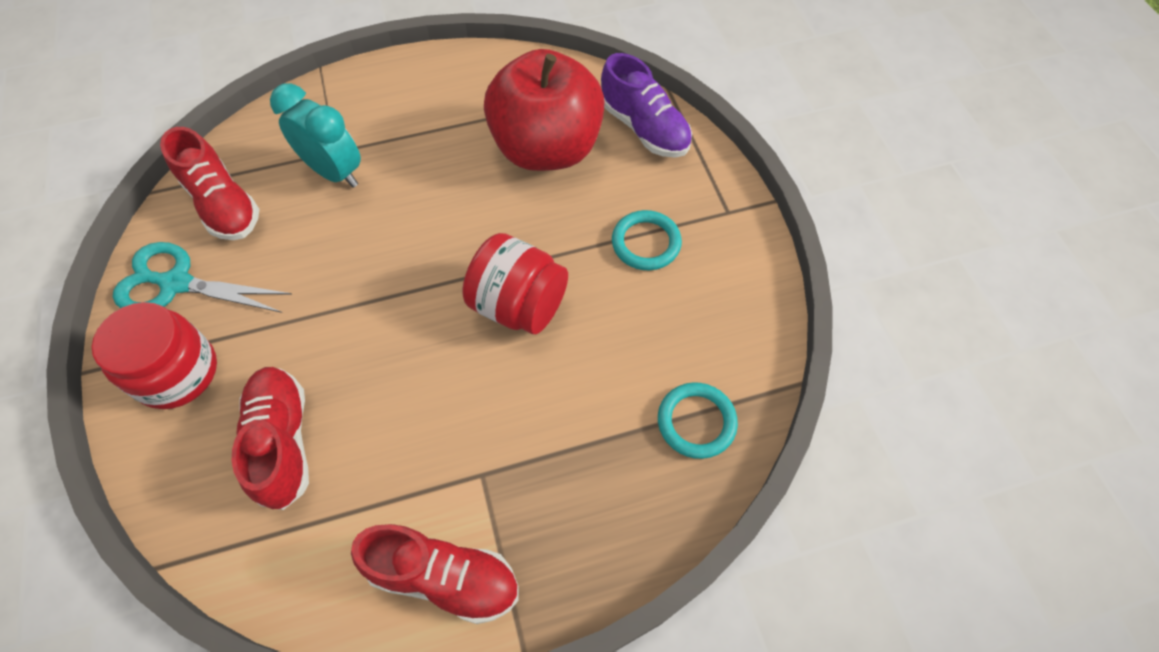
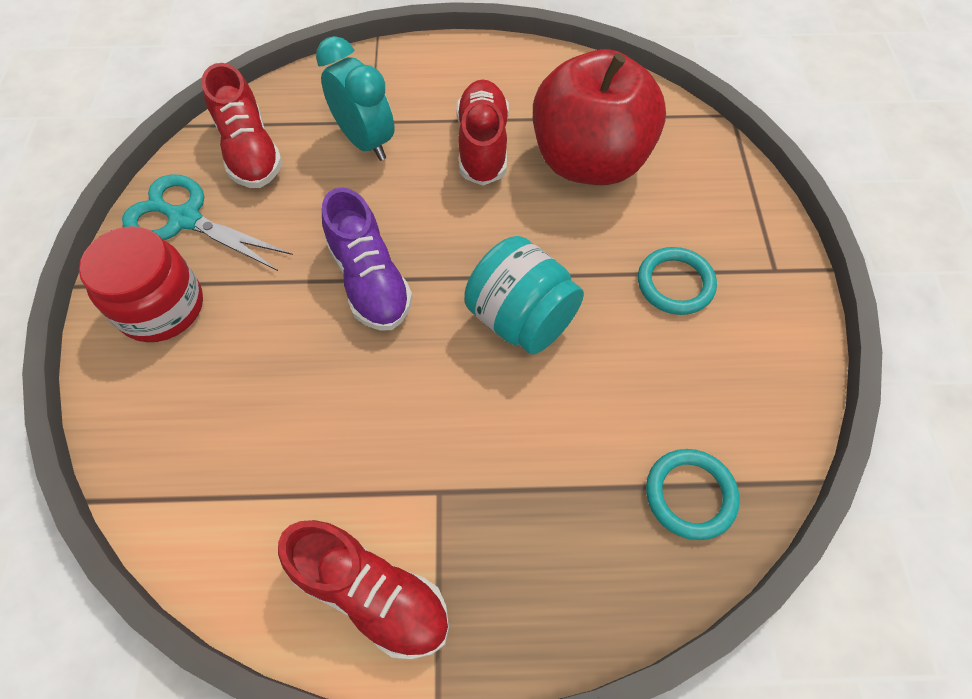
camera: 15 degrees right, 0 degrees up
red shoe [232,367,309,510] -> red shoe moved to [456,79,509,186]
red jar [462,233,568,334] -> turquoise jar [464,236,584,354]
purple shoe [601,53,692,158] -> purple shoe moved to [322,187,413,330]

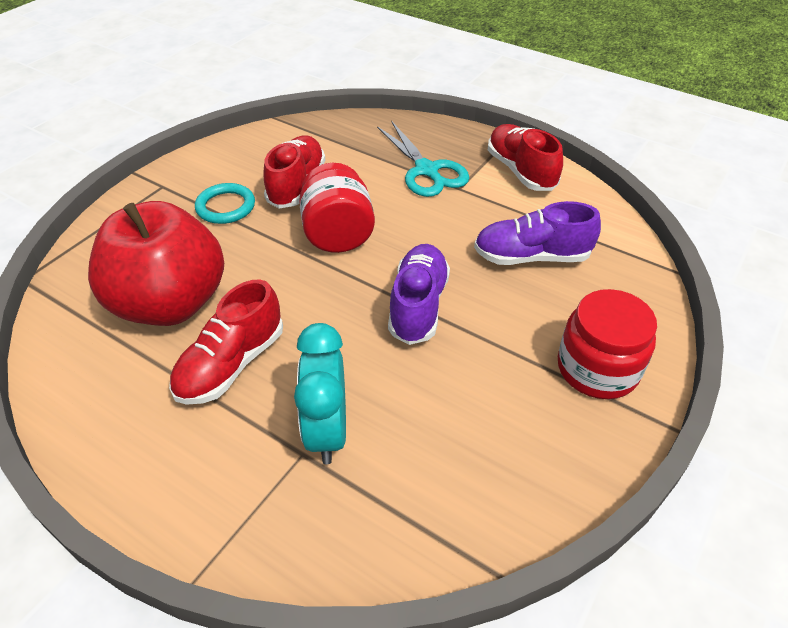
camera: 145 degrees left, 15 degrees down
turquoise scissors [122,174,293,271] -> turquoise scissors moved to [377,121,469,197]
red shoe [201,63,283,188] -> red shoe moved to [264,135,325,209]
turquoise jar [464,236,584,354] -> red jar [299,163,375,253]
turquoise ring [646,449,740,540] -> none
none -> purple shoe [474,201,601,265]

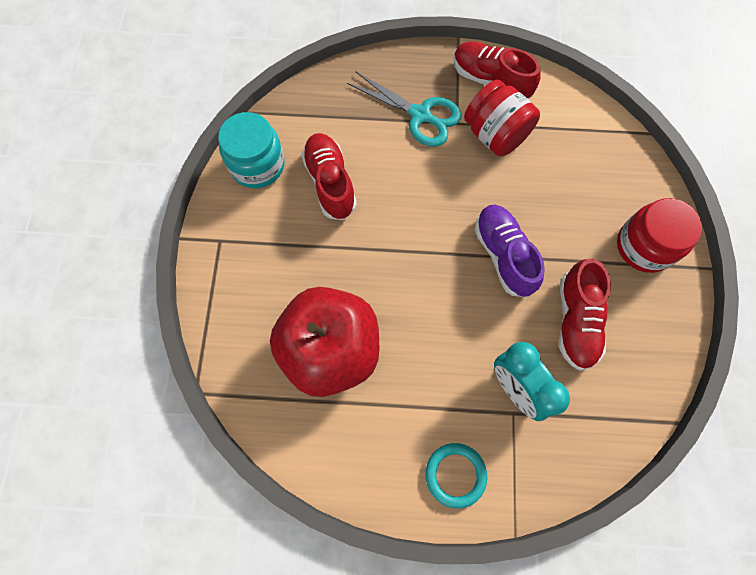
camera: 30 degrees left, 25 degrees up
red shoe [169,279,283,405] -> red shoe moved to [559,258,611,371]
turquoise ring [195,183,255,224] -> turquoise ring moved to [425,443,487,509]
red jar [299,163,375,253] -> red jar moved to [464,80,540,156]
purple shoe [474,201,601,265] -> none
none -> turquoise jar [218,112,285,188]

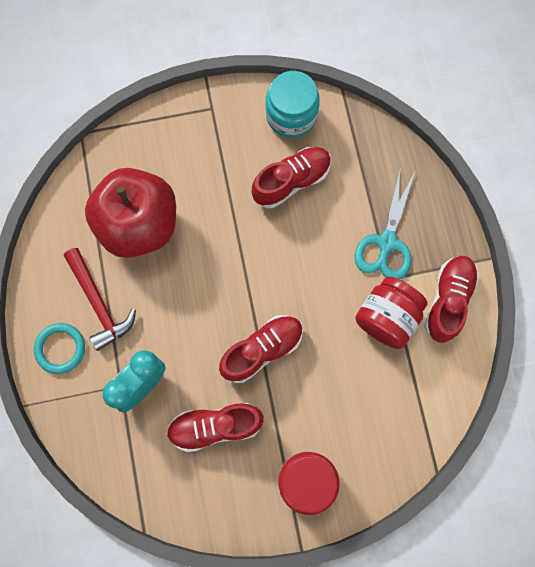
camera: 75 degrees right, 5 degrees up
purple shoe [474,205,545,297] -> red shoe [219,315,303,383]
none -> red hammer [64,248,136,351]

